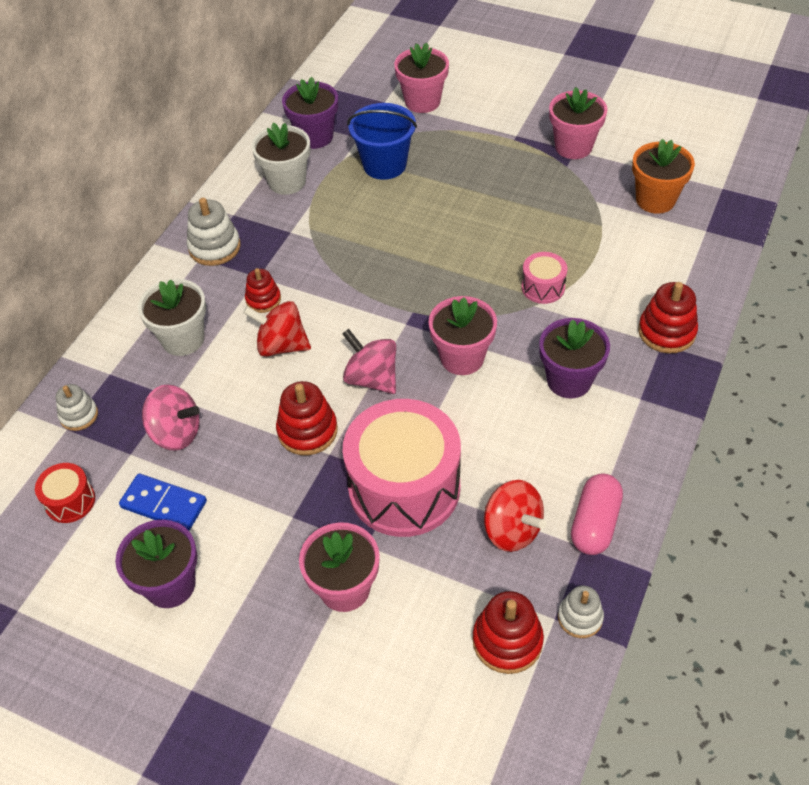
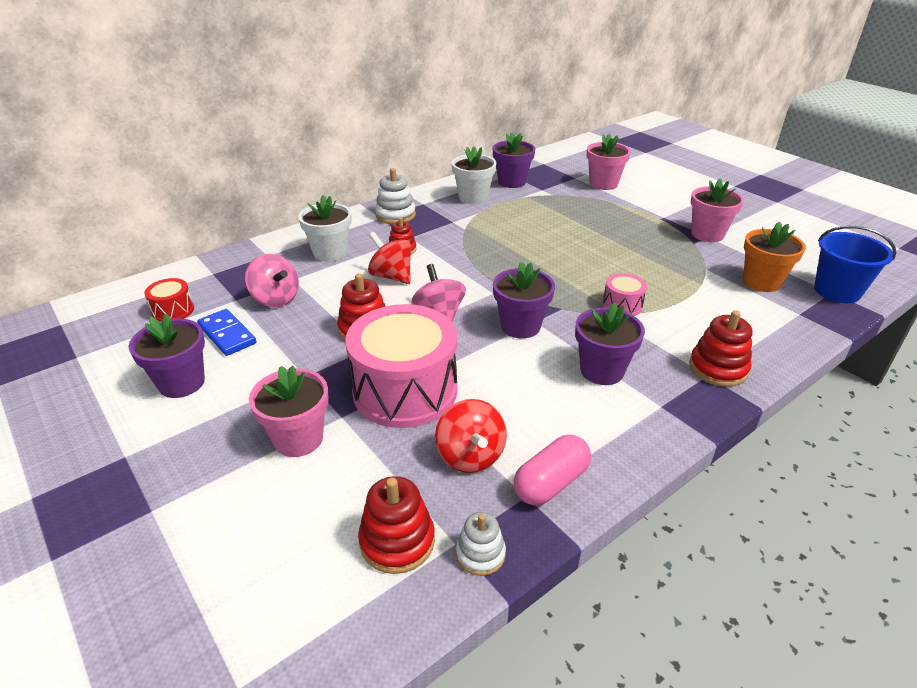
camera: 25 degrees right, 15 degrees down
white stacking toy [56,384,98,431] -> none
blue bucket [347,103,417,180] -> blue bucket moved to [814,226,896,303]
pink flower pot [428,296,497,375] -> purple flower pot [493,262,555,339]

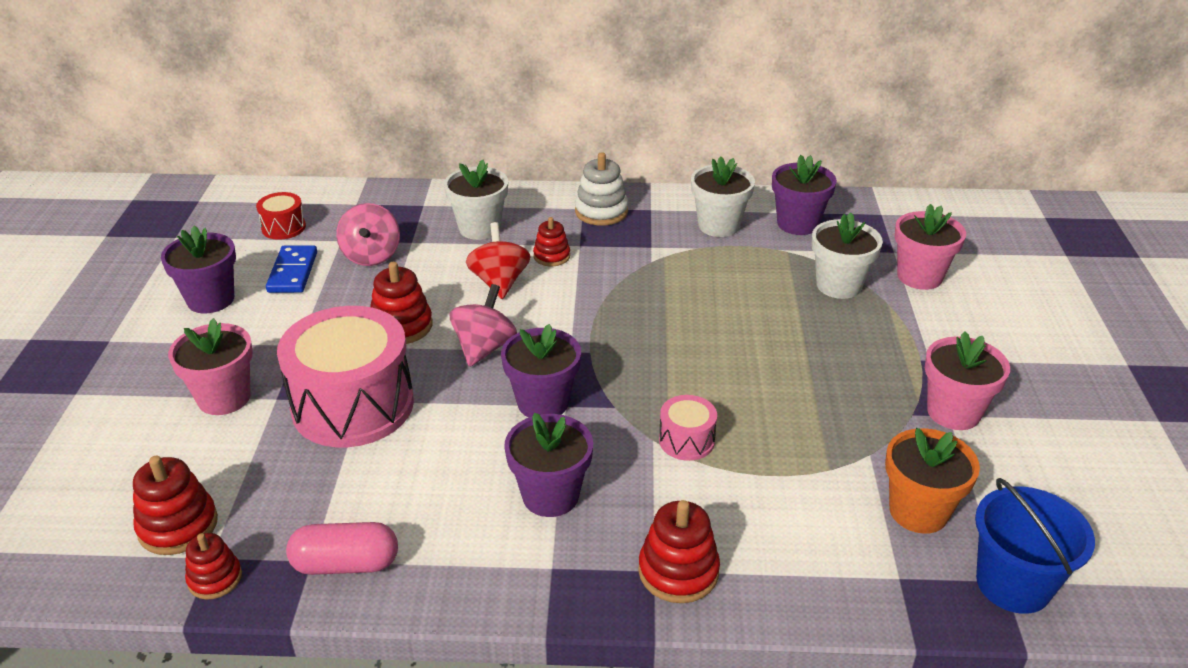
camera: 40 degrees right, 0 degrees up
red spinning top [435,399,507,473] -> none
white stacking toy [456,512,506,576] -> red stacking toy [185,533,242,600]
none -> white flower pot [812,213,883,299]

